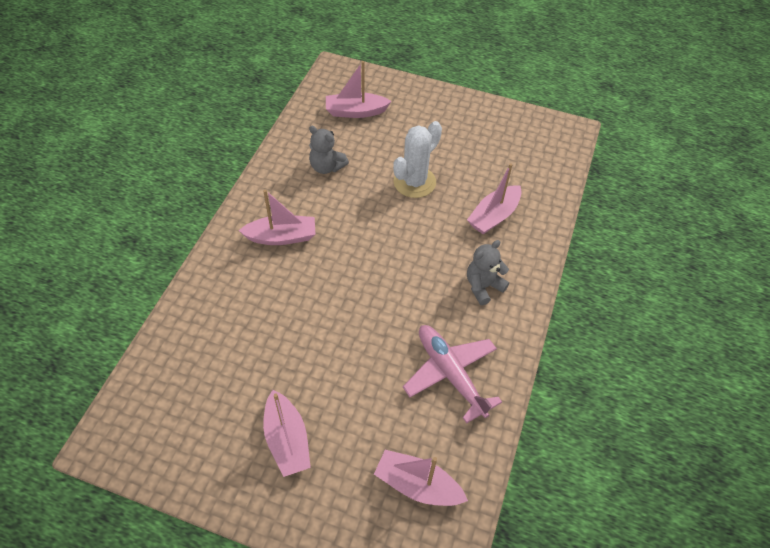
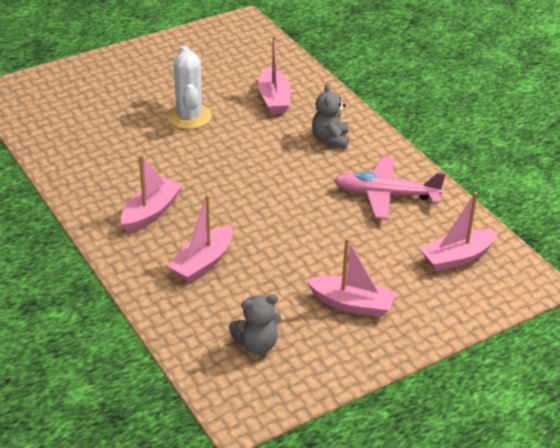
camera: 50 degrees left, 15 degrees down
grey teddy bear [309,126,349,174] -> grey teddy bear moved to [229,294,281,354]
pink boat [326,61,392,118] -> pink boat moved to [167,194,233,283]

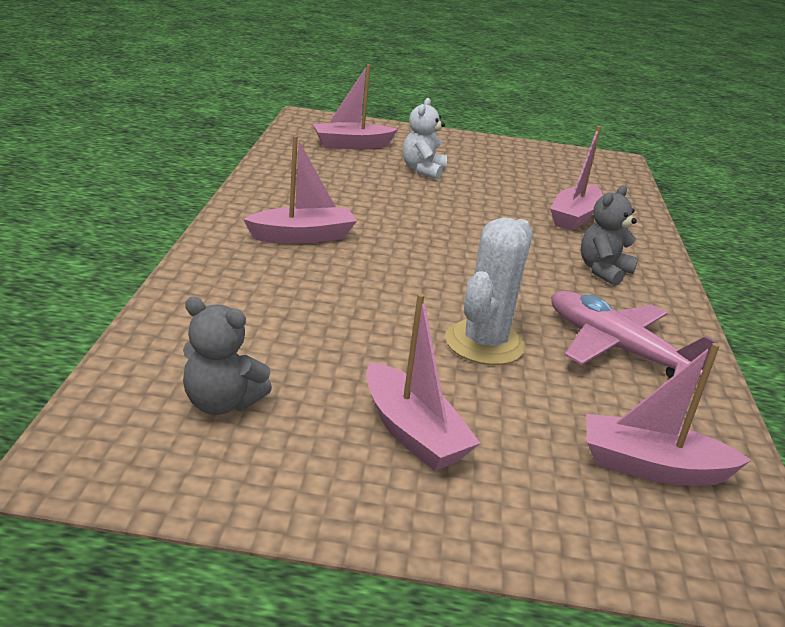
camera: 35 degrees right, 10 degrees down
white cactus [167,46,212,129] -> white cactus moved to [445,217,533,365]
pink boat [167,194,233,283] -> pink boat moved to [313,64,398,149]
none -> white teddy bear [403,98,447,179]

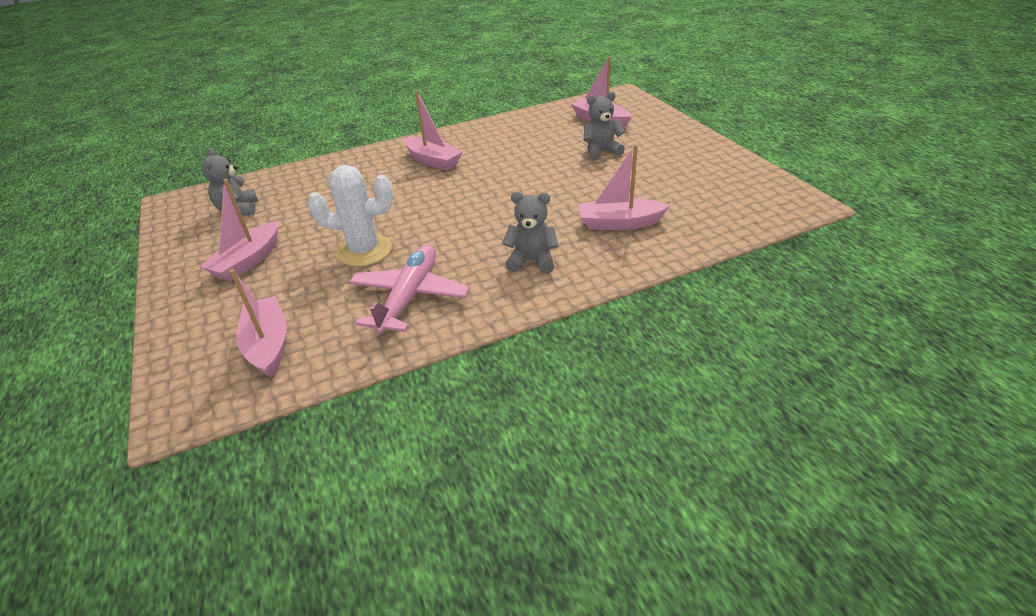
camera: 65 degrees right, 10 degrees up
white teddy bear [403,98,447,179] -> grey teddy bear [584,92,625,160]

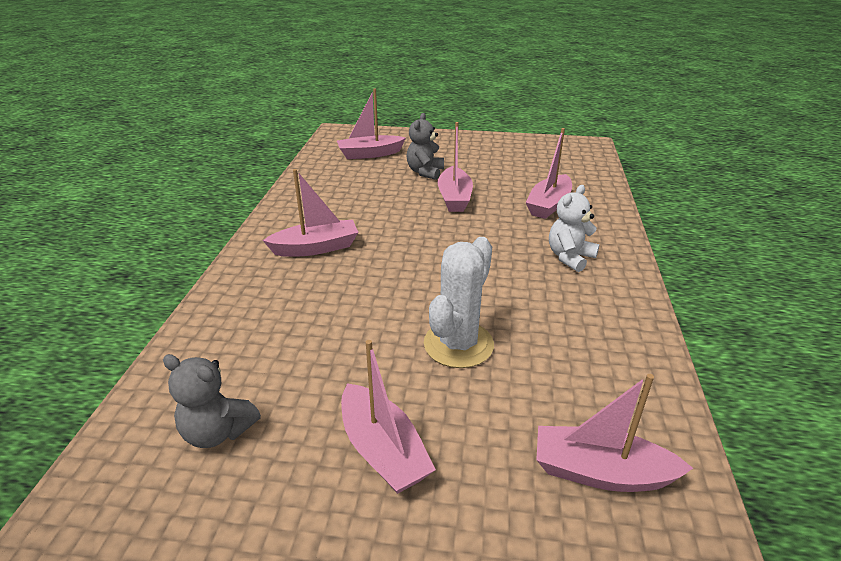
camera: 60 degrees left, 5 degrees down
pink plane [349,244,470,335] -> none
grey teddy bear [502,192,559,274] -> white teddy bear [549,185,599,272]
none -> pink boat [437,122,473,212]

